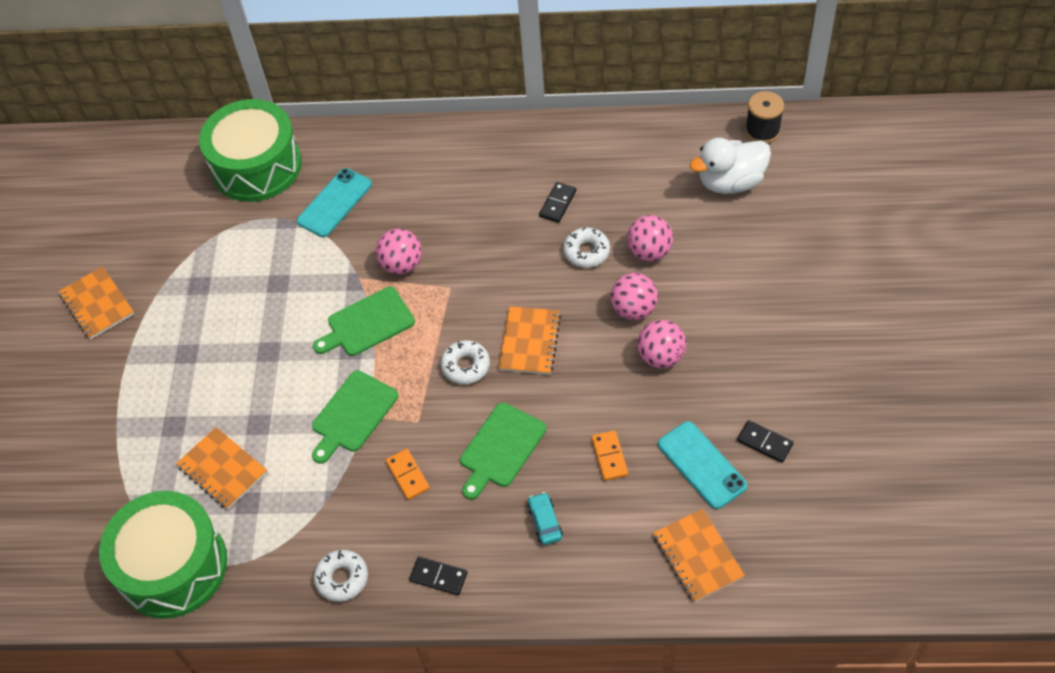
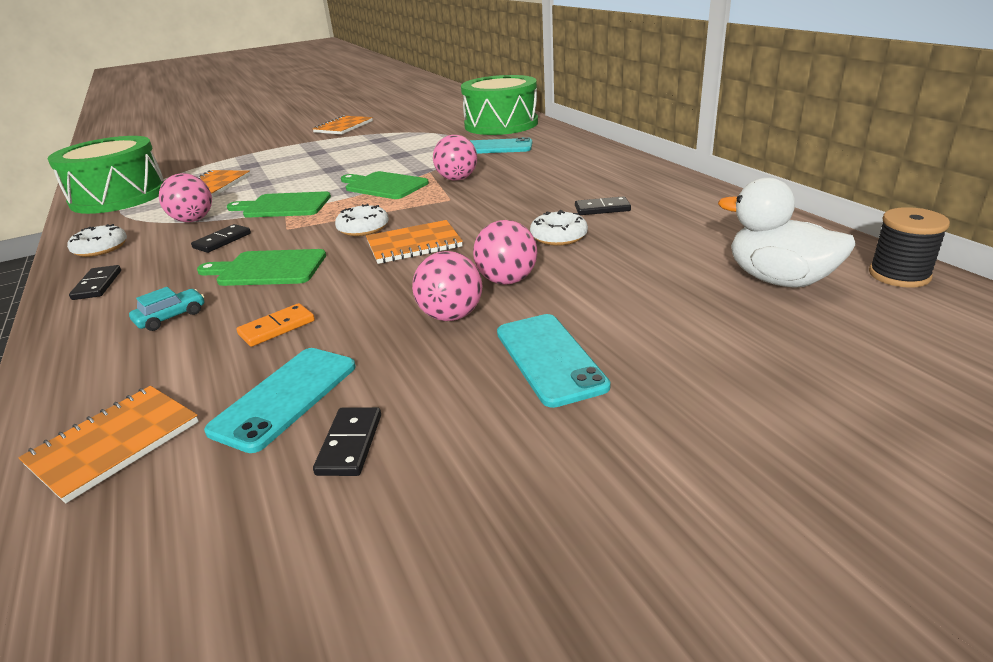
camera: 60 degrees right, 25 degrees down
orange domino [386,449,430,500] -> black domino [191,224,251,253]
pink ball [627,215,673,261] -> pink ball moved to [159,173,212,222]
none -> turquoise phone [497,314,611,408]

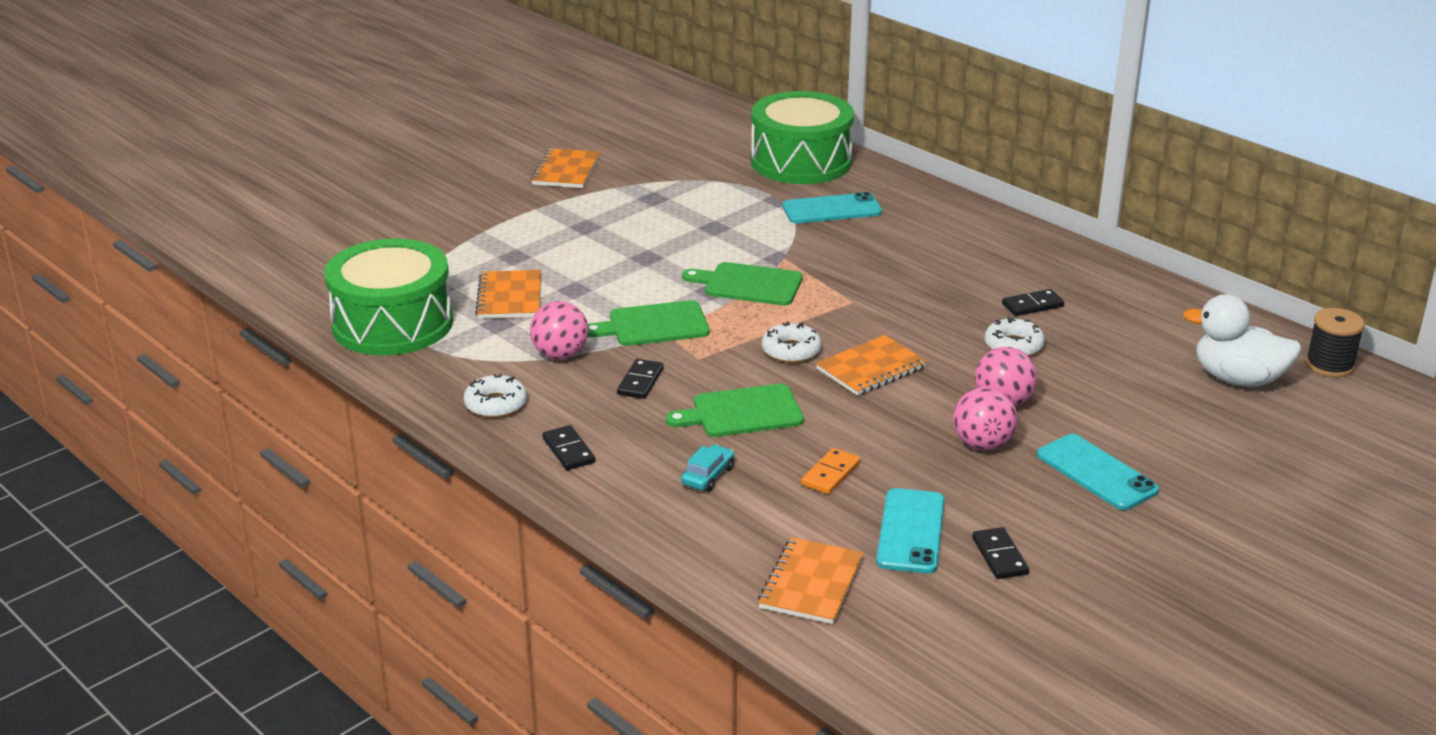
camera: 20 degrees left, 0 degrees up
pink ball [433,135,477,181] -> none

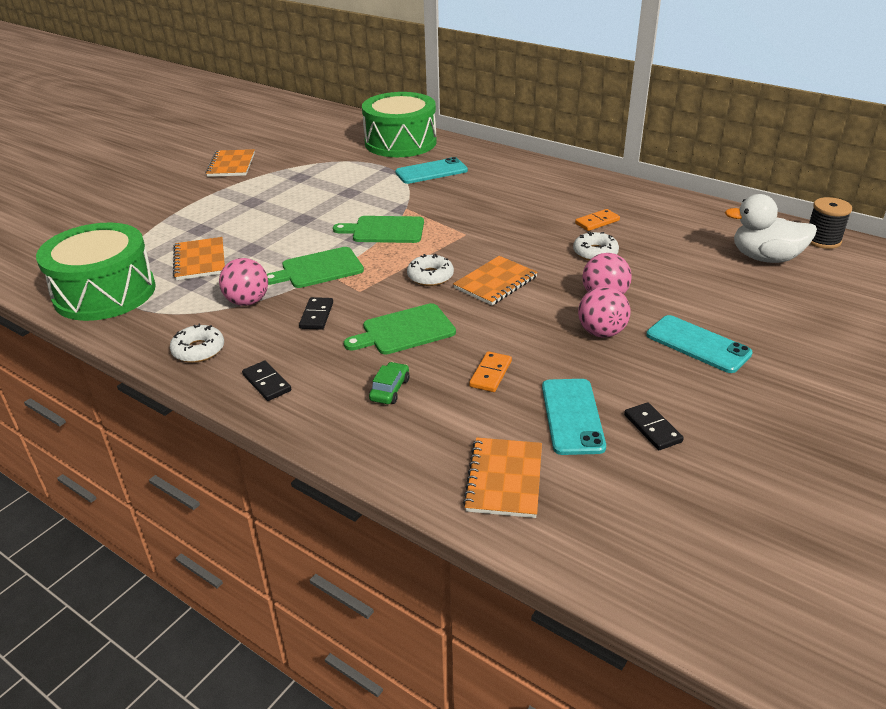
camera: 10 degrees left, 5 degrees up
turquoise car [681,445,734,491] -> green car [369,362,409,404]
black domino [1002,289,1064,316] -> orange domino [575,209,620,231]

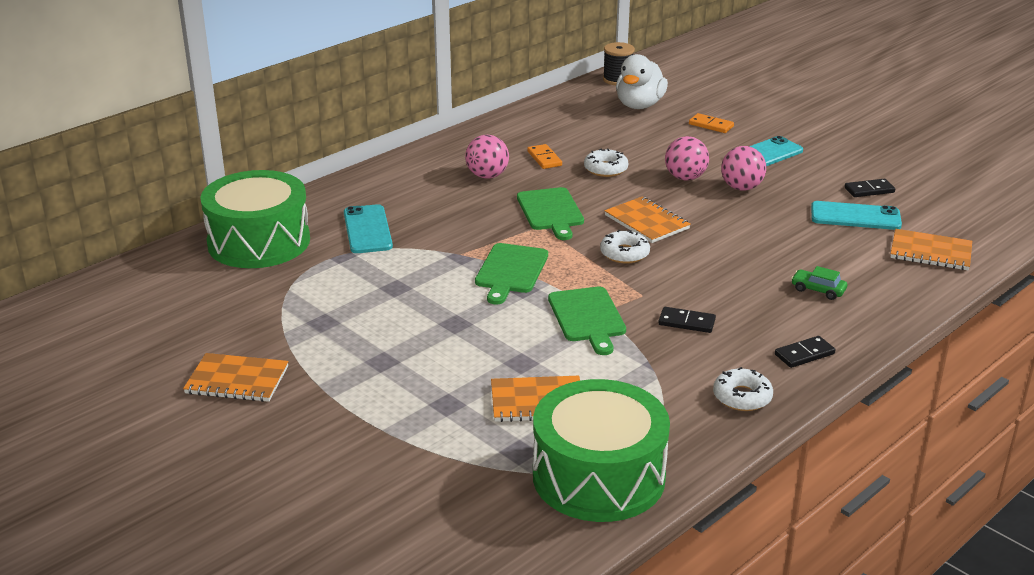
camera: 80 degrees left, 5 degrees down
pink ball [219,258,268,306] -> pink ball moved to [465,135,509,179]
green cutting board [344,303,456,355] -> green cutting board moved to [517,187,584,240]
orange domino [469,351,512,392] -> orange domino moved to [689,113,734,133]

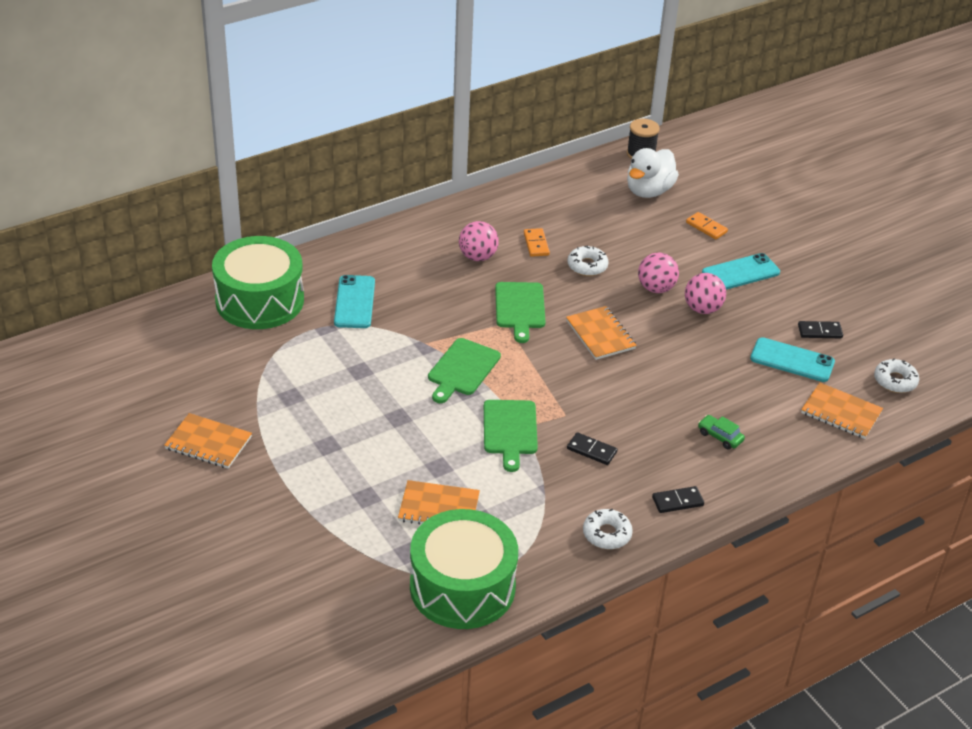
camera: 10 degrees right, 10 degrees up
white donut [600,230,650,264] -> white donut moved to [874,358,919,393]

